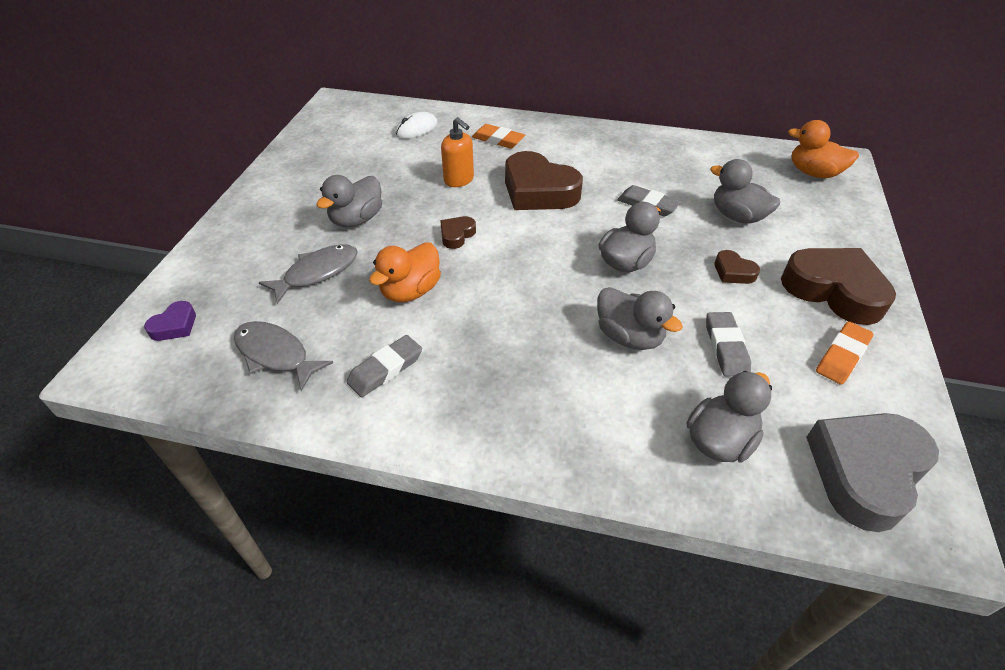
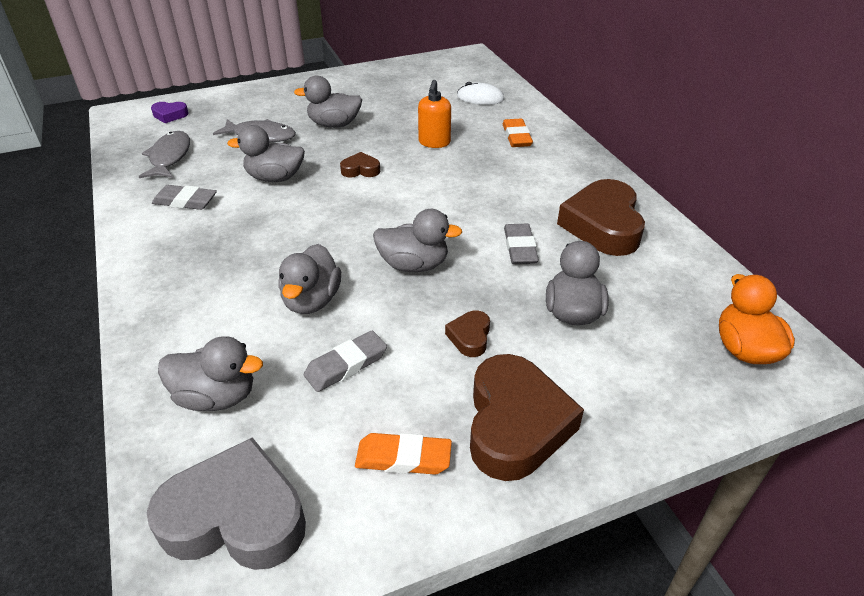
camera: 55 degrees right, 5 degrees down
orange duck [369,242,441,302] -> grey duck [227,125,305,182]
brown heart [505,151,583,210] -> brown heart moved to [557,179,645,256]

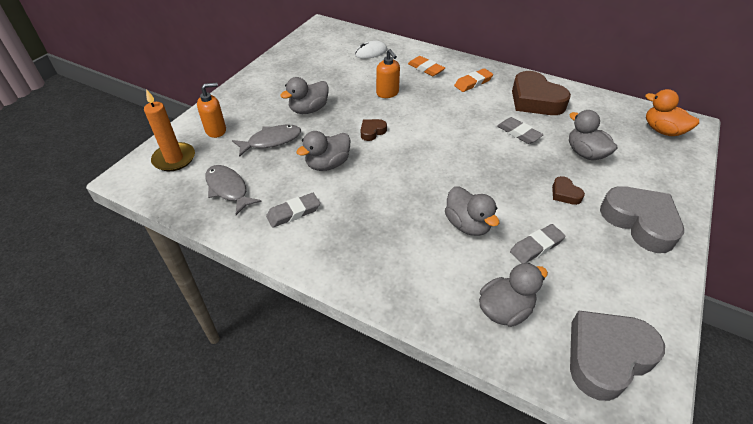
camera: 40 degrees left, 5 degrees up
purple heart [151,102,189,123] -> orange candle [144,89,195,171]
grey eraser [304,331,387,392] -> grey eraser turned 45 degrees clockwise [510,224,566,264]
orange eraser [355,433,452,475] -> orange eraser moved to [454,68,493,92]
grey duck [373,209,462,272] -> none
brown heart [470,354,584,481] -> grey heart [600,186,684,253]
none -> orange soap dispenser [197,83,226,138]

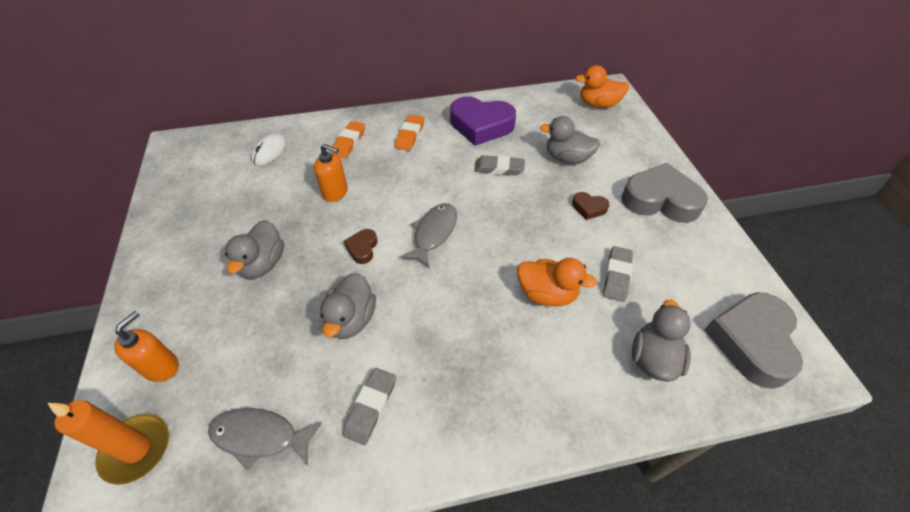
camera: 40 degrees left, 5 degrees up
grey fish [232,125,301,157] -> grey fish moved to [400,203,457,268]
orange eraser [408,56,445,76] -> orange eraser turned 75 degrees counterclockwise [331,121,365,158]
grey duck [445,186,499,236] -> orange duck [517,258,597,306]
brown heart [512,71,571,115] -> purple heart [450,97,516,146]

